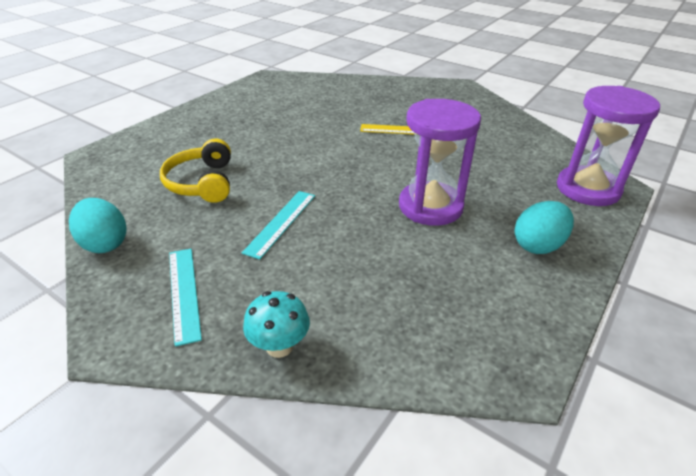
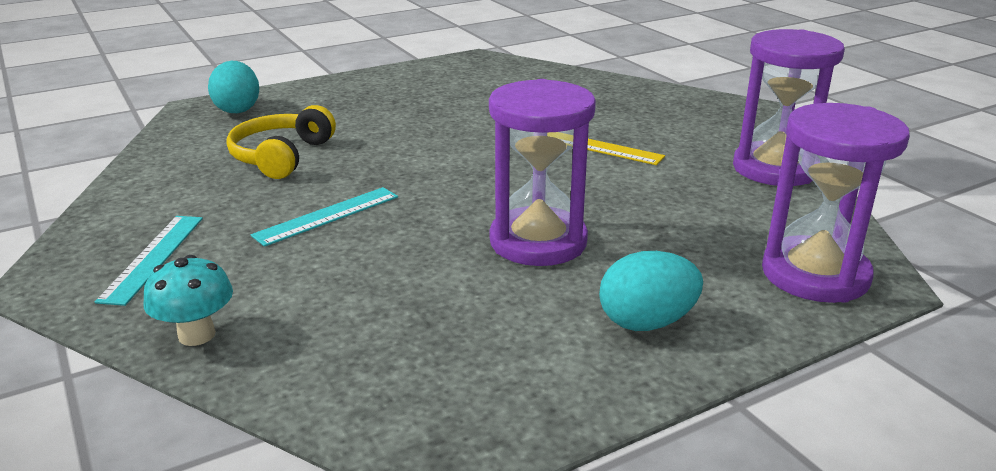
camera: 25 degrees right, 10 degrees down
turquoise egg [69,198,127,253] -> turquoise egg moved to [208,61,259,113]
none -> purple hourglass [733,29,845,186]

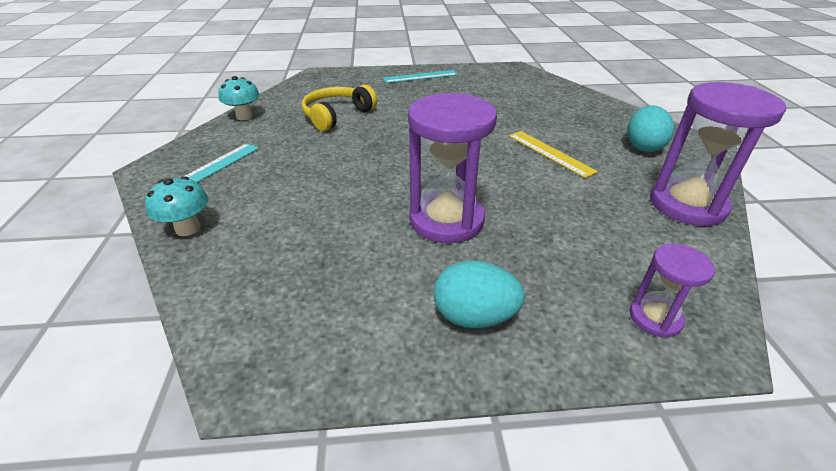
camera: 25 degrees right, 10 degrees up
turquoise egg [208,61,259,113] -> turquoise egg moved to [628,105,674,152]
turquoise ruler [251,187,398,247] -> turquoise ruler moved to [383,70,458,83]
purple hourglass [762,103,910,303] -> purple hourglass [630,244,715,338], size x0.52
none -> turquoise mushroom [218,76,260,120]

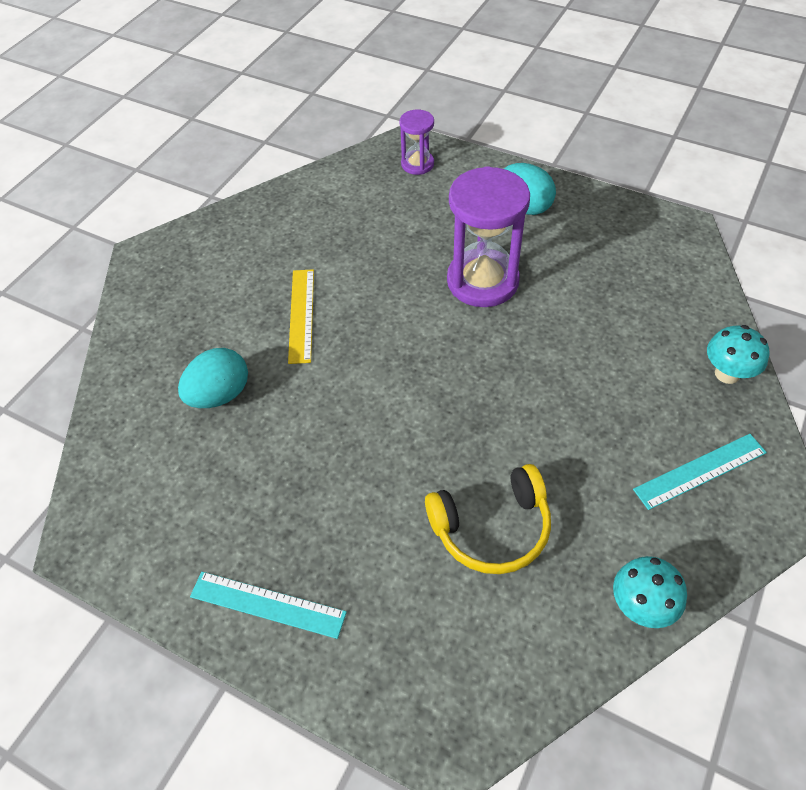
camera: 145 degrees left, 15 degrees up
turquoise egg [628,105,674,152] -> turquoise egg moved to [178,348,248,408]
purple hourglass [650,82,786,226] -> none

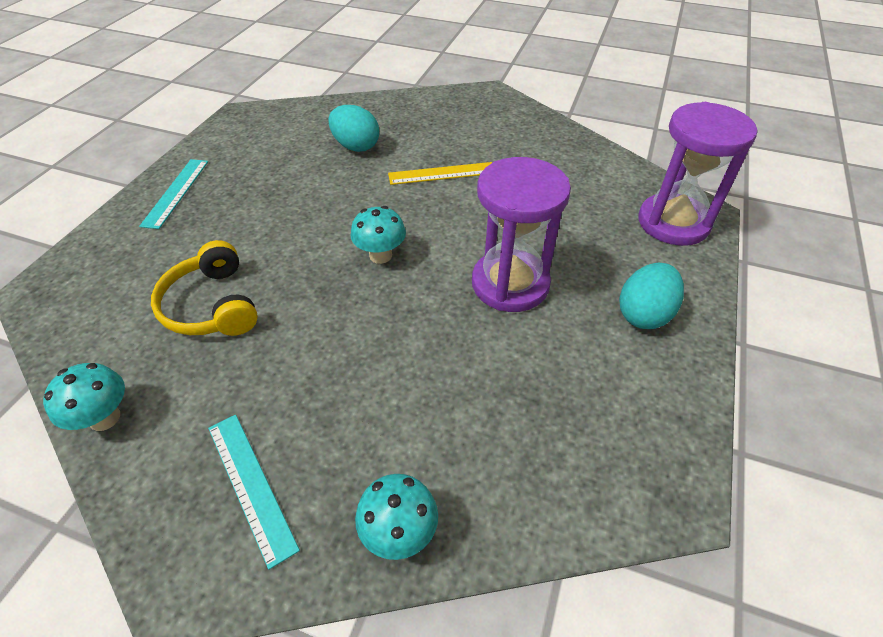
camera: 80 degrees right, 5 degrees down
purple hourglass [400,110,434,175] -> purple hourglass [638,102,757,246], size x1.91
none -> turquoise mushroom [350,206,406,264]

